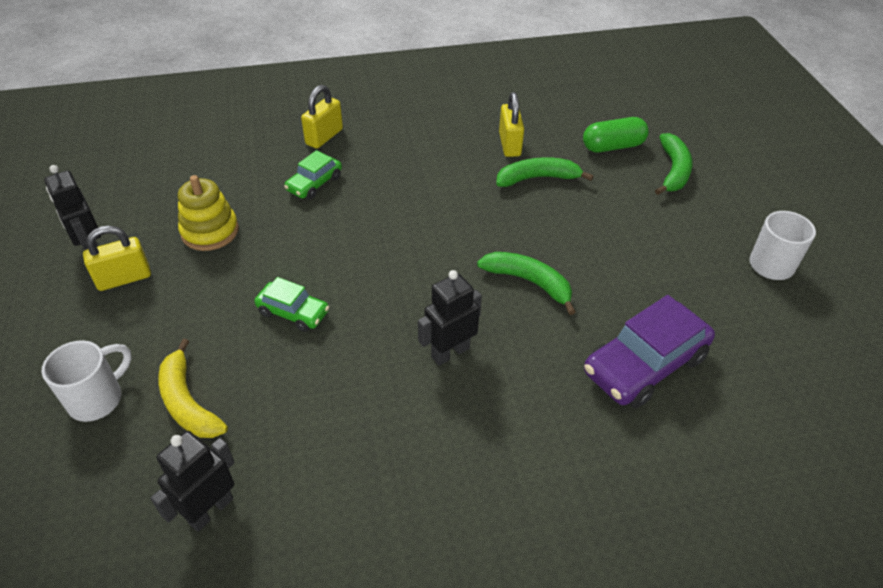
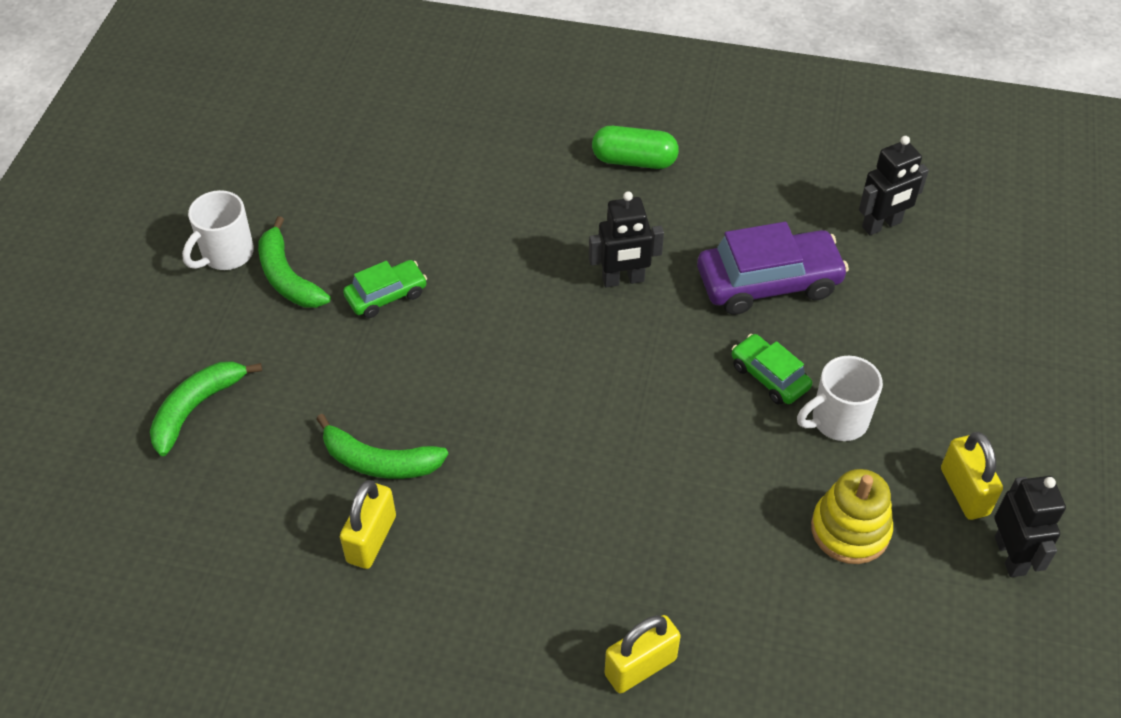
camera: 155 degrees left, 5 degrees up
white mug [41,340,132,422] -> white mug moved to [797,356,883,441]
yellow padlock [83,225,151,291] -> yellow padlock turned 75 degrees clockwise [941,432,1003,520]
yellow banana [158,339,228,438] -> none
green car [284,150,342,199] -> green car moved to [343,260,427,318]
green banana [477,252,576,315] -> green banana moved to [258,216,331,308]
green capsule [583,117,648,153] -> green capsule moved to [592,126,679,169]
purple car [584,295,715,408] -> purple car moved to [697,222,849,315]

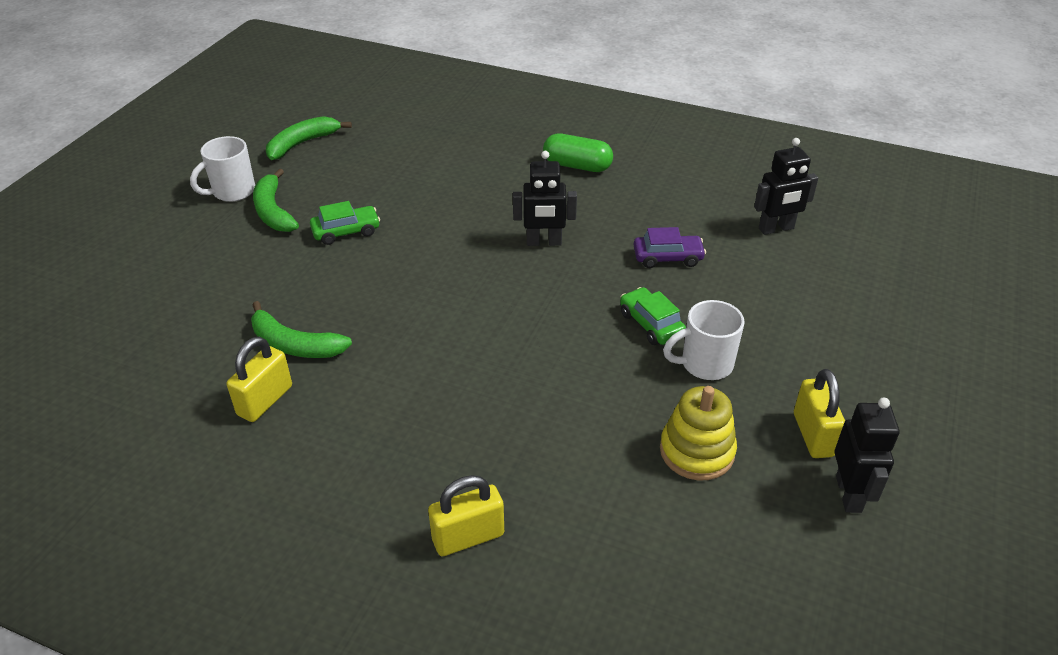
camera: 10 degrees right, 10 degrees down
green banana [150,361,262,456] -> green banana moved to [266,116,352,160]
purple car [697,222,849,315] -> purple car [633,227,706,268], size x0.56

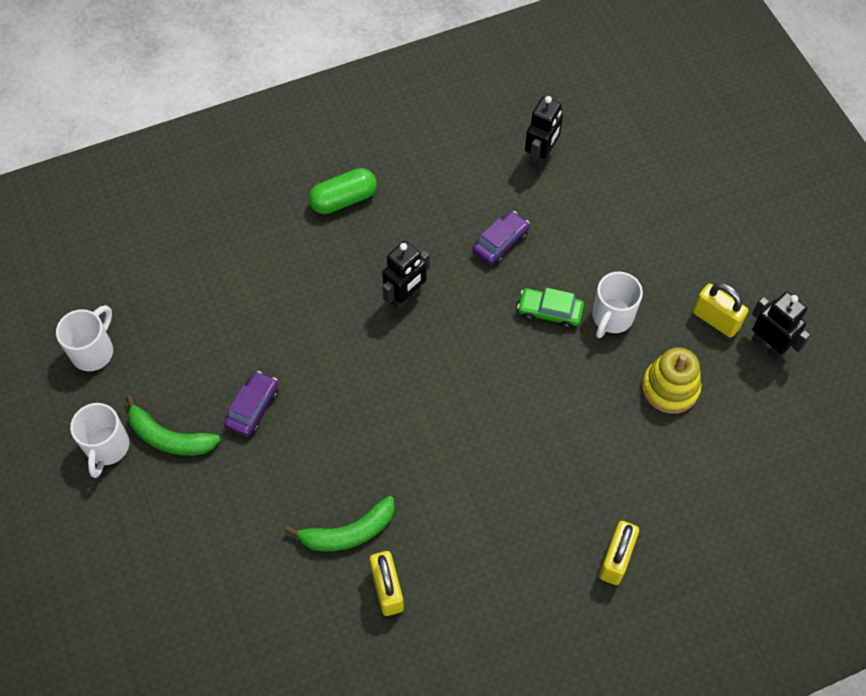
camera: 45 degrees left, 20 degrees up
green banana [266,116,352,160] -> white mug [56,305,113,371]
green car [310,201,380,245] -> purple car [224,371,278,436]

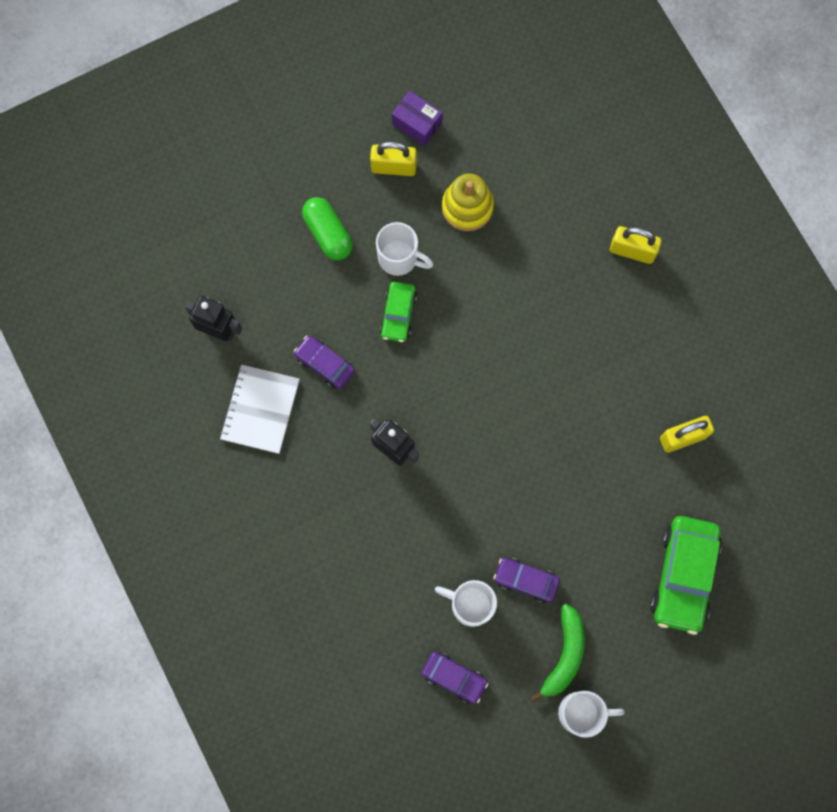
camera: 95 degrees left, 15 degrees up
white mug [56,305,113,371] -> white mug moved to [435,580,497,627]
green banana [285,496,395,551] -> none
green capsule [309,168,377,214] -> green capsule moved to [302,197,353,260]
yellow padlock [693,283,748,338] -> yellow padlock turned 60 degrees clockwise [370,142,417,176]
black robot [752,292,811,360] -> purple box [392,91,443,146]
none -> white notebook [220,365,300,454]
none -> purple car [422,652,488,704]
none -> green car [650,516,722,635]

